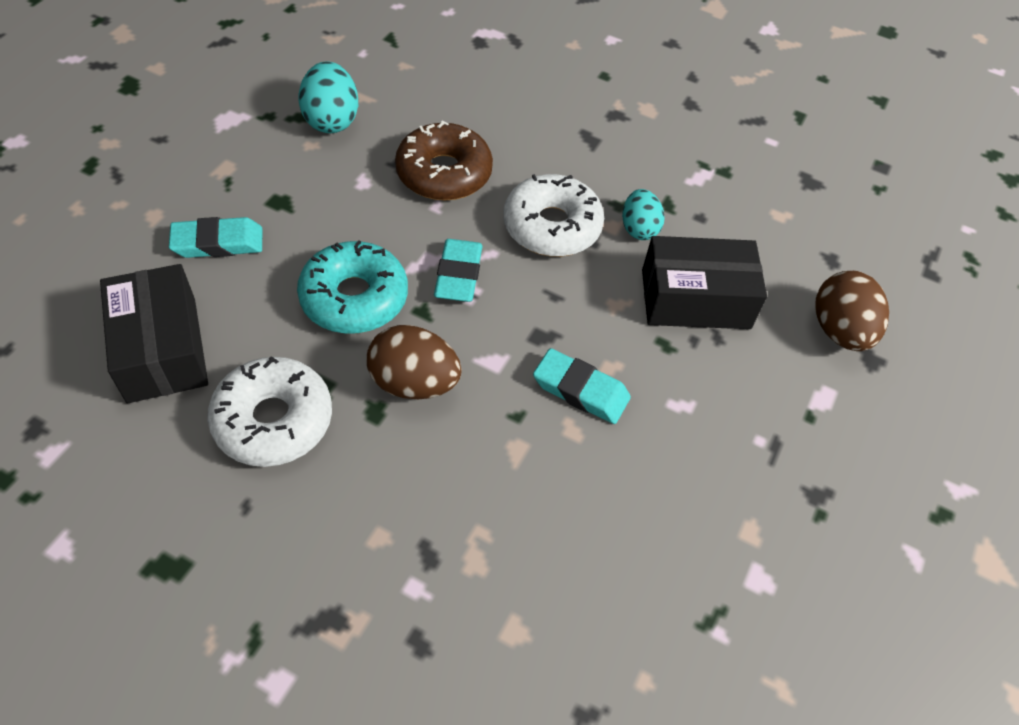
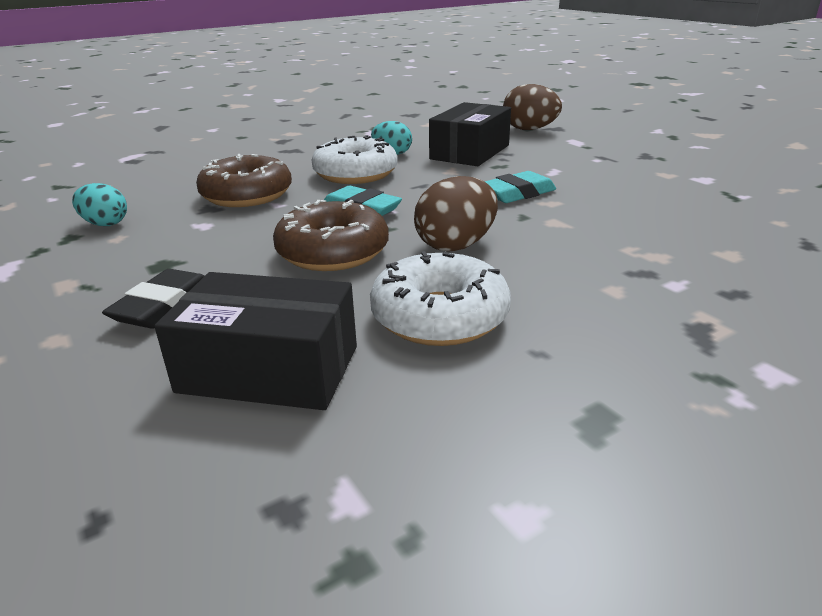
camera: 55 degrees left, 25 degrees down
turquoise eraser [169,217,262,258] -> black eraser [102,269,204,329]
turquoise donut [297,240,408,334] -> brown donut [273,200,389,271]
turquoise egg [299,61,358,133] -> turquoise egg [72,183,127,226], size x0.66

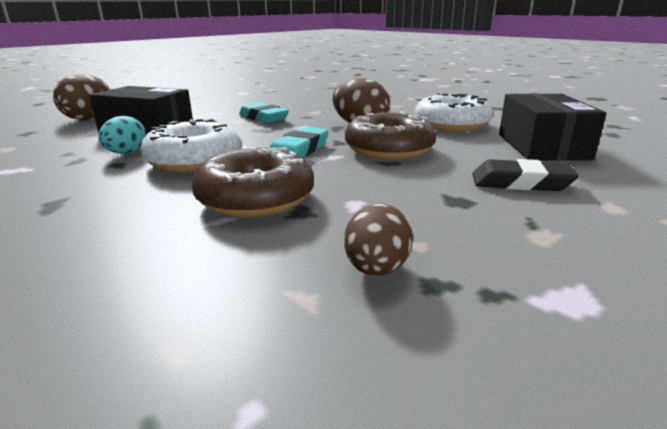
camera: 100 degrees left, 5 degrees down
turquoise egg [72,183,127,226] -> brown egg [344,204,413,276]

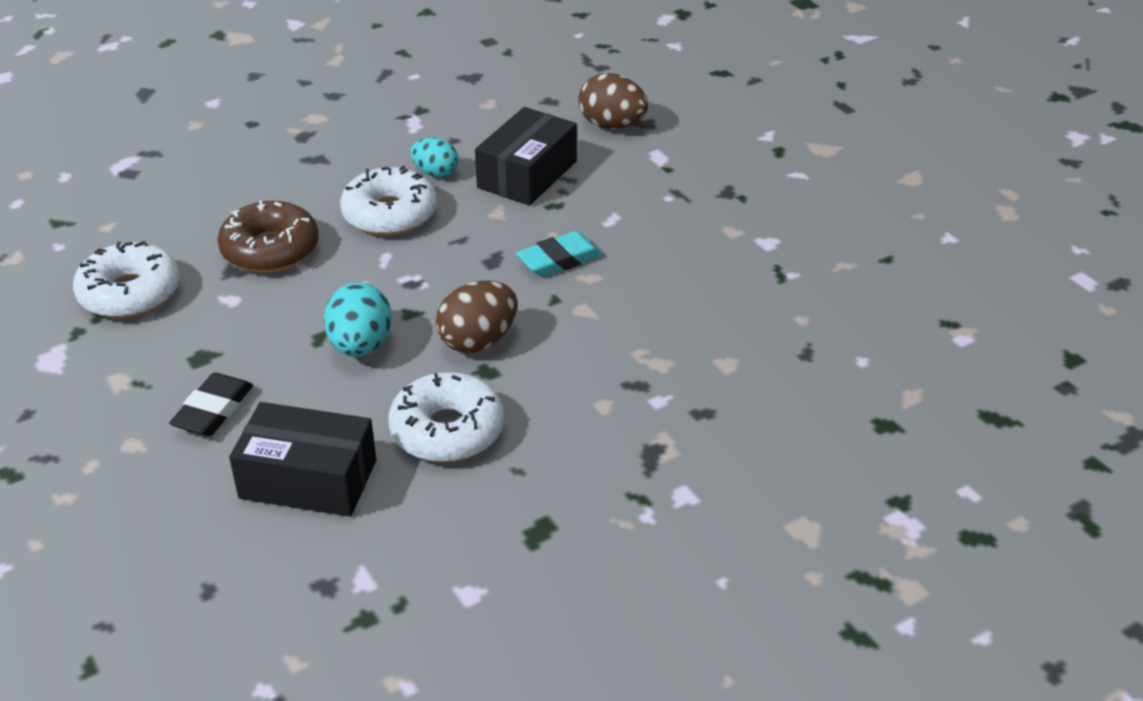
camera: 100 degrees right, 15 degrees up
turquoise eraser [269,127,329,157] -> none
brown egg [344,204,413,276] -> white donut [73,241,180,318]
brown donut [345,111,436,160] -> turquoise egg [324,282,392,357]

